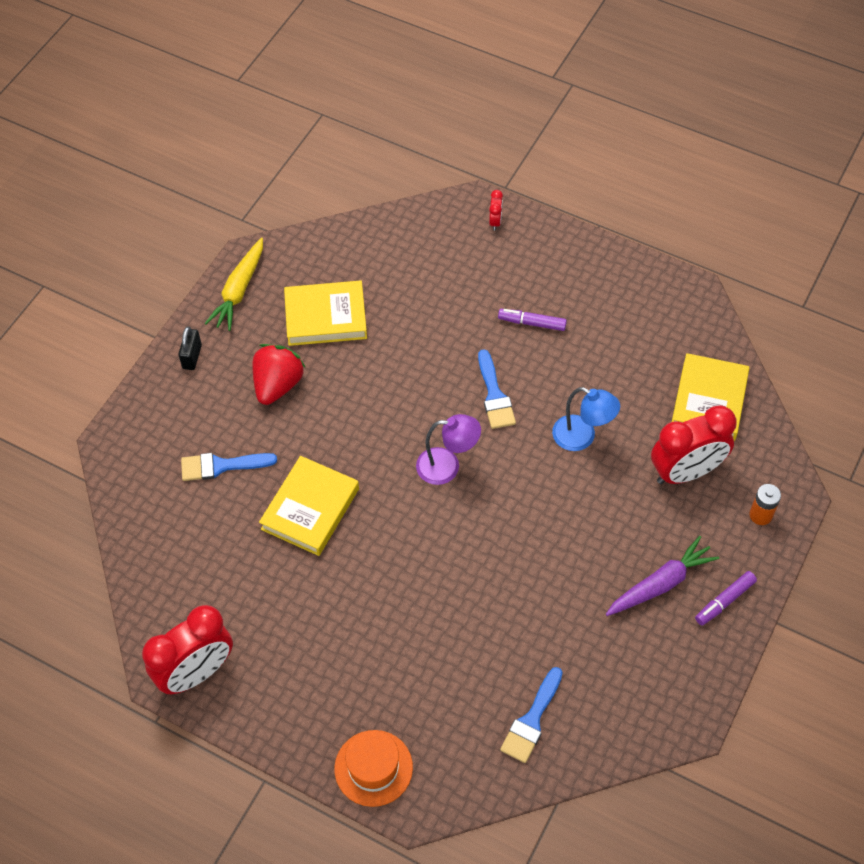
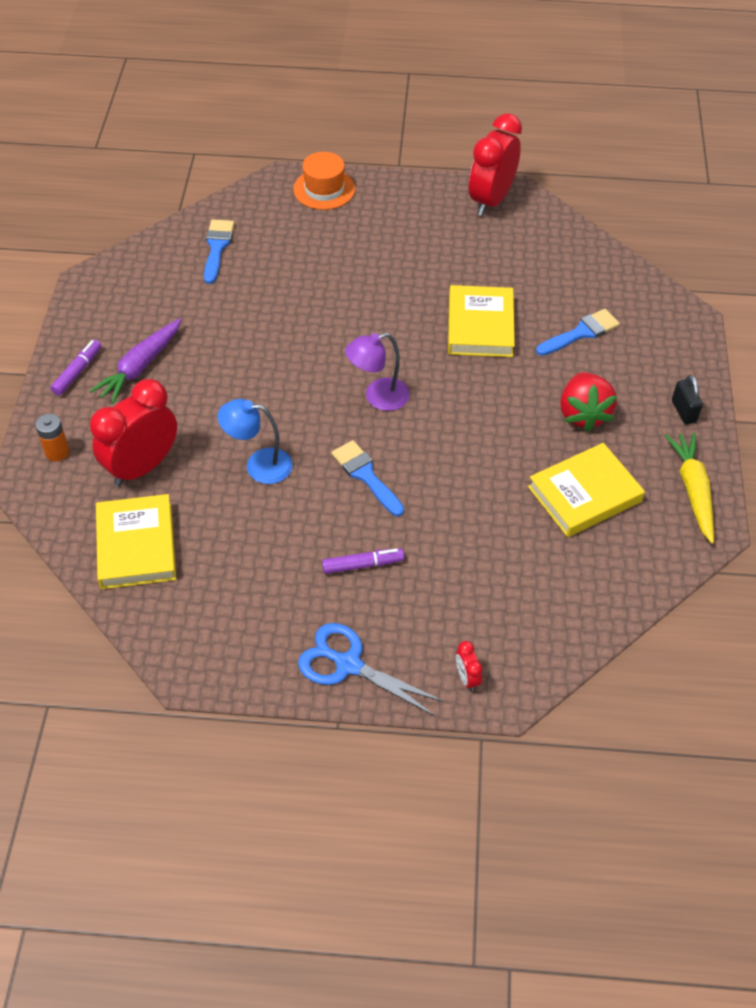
camera: 155 degrees right, 5 degrees down
none -> blue scissors [298,623,444,716]

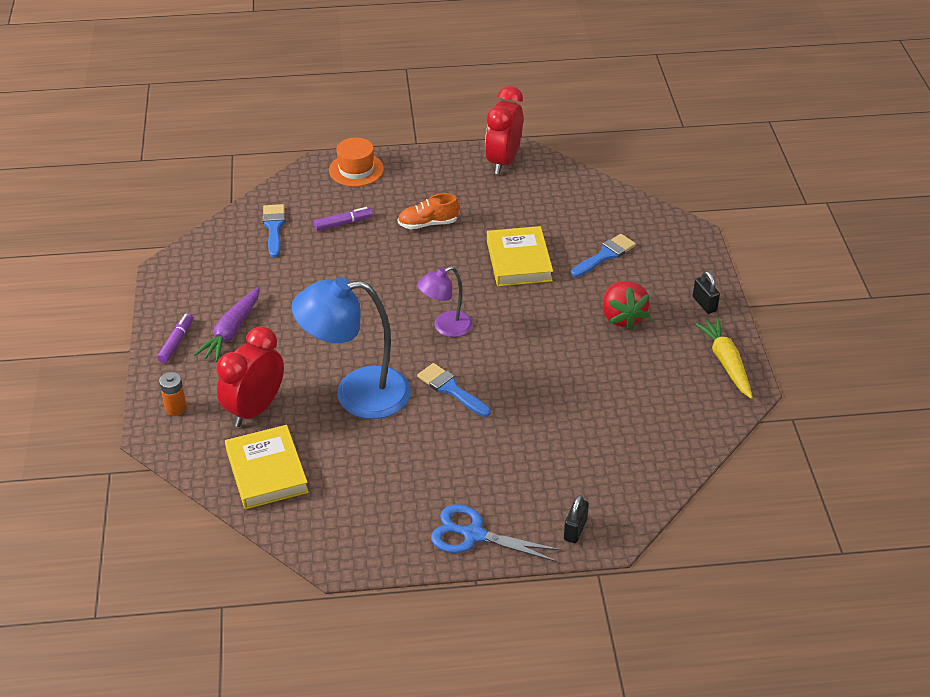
camera: 10 degrees left, 10 degrees down
blue lamp [217,399,293,484] -> blue lamp [292,277,411,419], size x1.82
purple marker [322,548,404,574] -> purple marker moved to [314,207,373,231]
red clock [456,641,482,691] -> black padlock [564,495,589,543]
yellow book [528,443,645,537] -> none
none -> orange shoe [398,193,459,229]

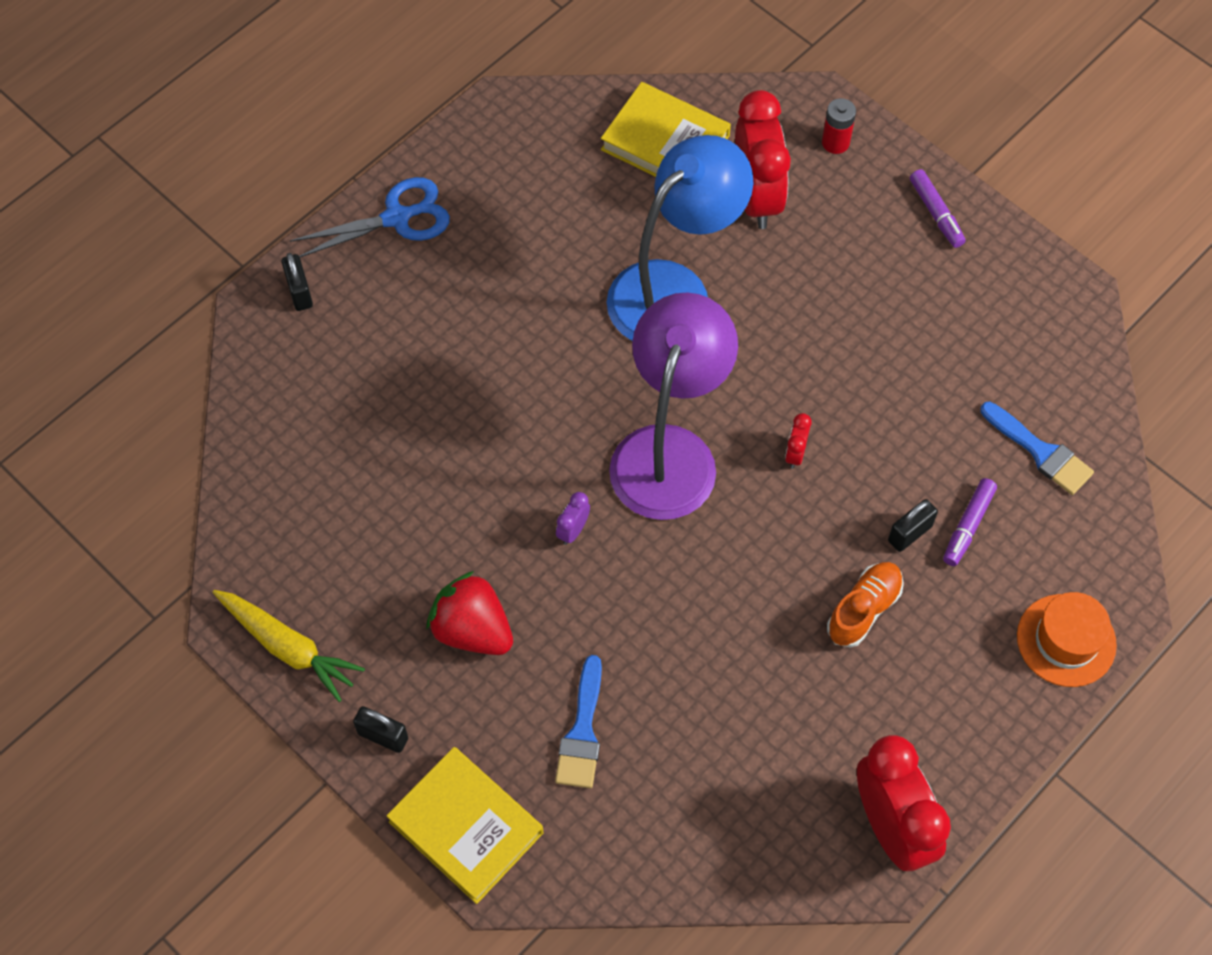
camera: 140 degrees right, 20 degrees up
orange battery [159,372,187,416] -> red battery [822,98,856,154]
purple carrot [193,287,260,362] -> none
purple lamp [417,266,473,337] -> purple lamp [609,292,738,520], size x1.82
blue brush [417,363,491,417] -> none
yellow book [487,226,553,286] -> yellow book moved to [386,747,543,904]
none -> purple clock [556,492,590,545]
none -> red clock [785,413,812,469]
none -> black padlock [888,499,938,552]

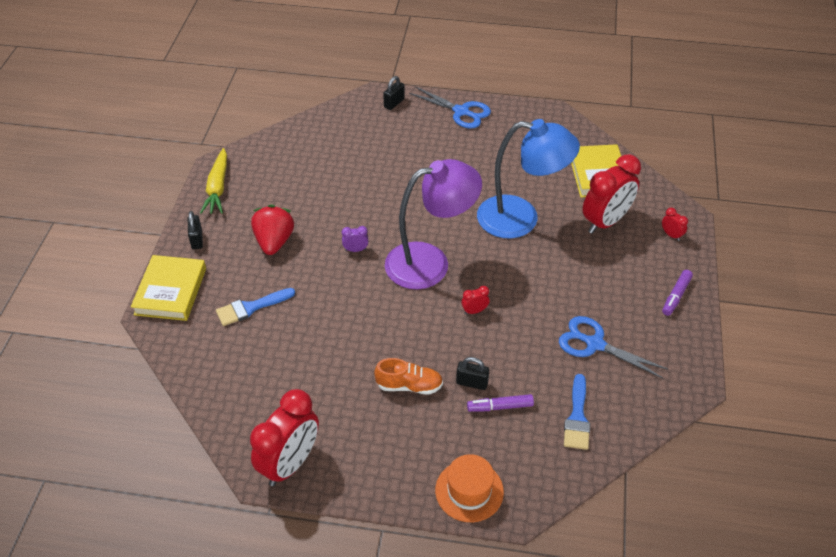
camera: 55 degrees right, 15 degrees down
red battery [822,98,856,154] -> red clock [662,208,688,241]
none -> blue scissors [559,316,668,379]

